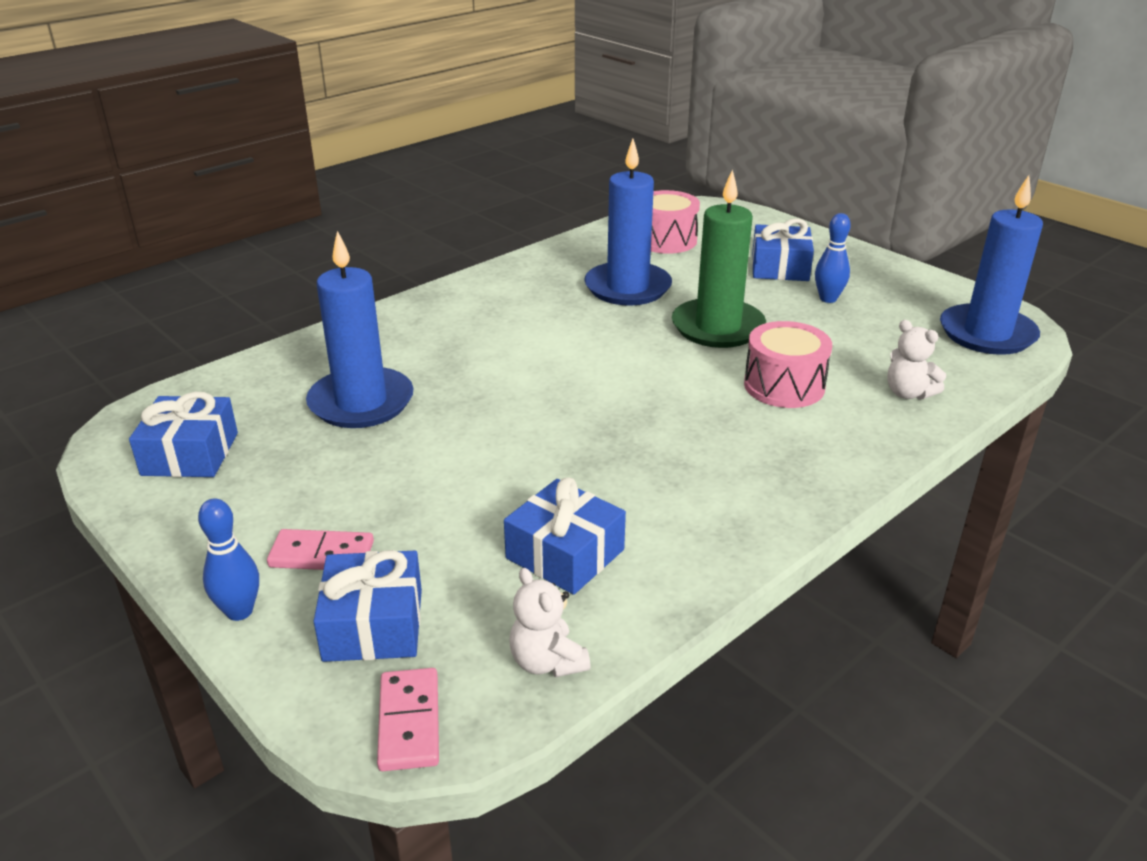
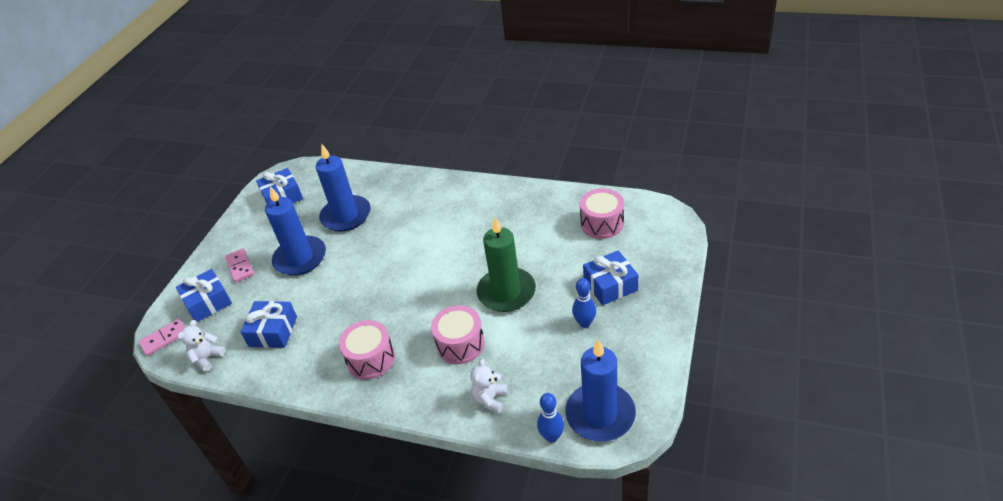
camera: 65 degrees right, 10 degrees up
blue bowling pin [198,498,259,621] -> blue bowling pin moved to [537,393,564,443]
blue candle [584,139,672,305] -> blue candle moved to [265,186,326,276]
none -> pink drum [339,320,395,379]

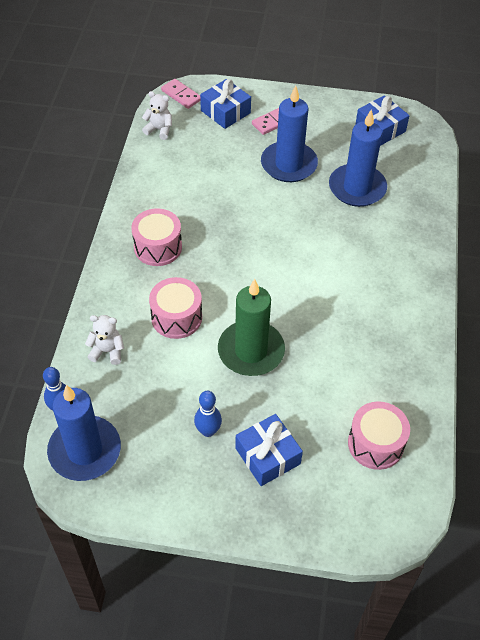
camera: 75 degrees right, 10 degrees up
blue gift [240,301,297,348] -> none

